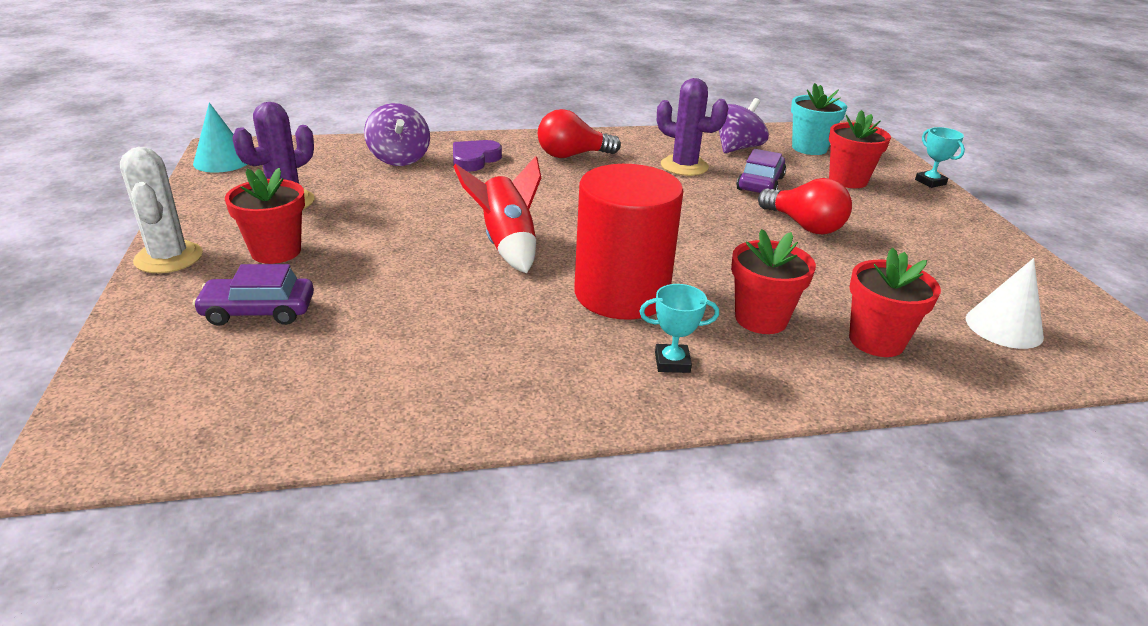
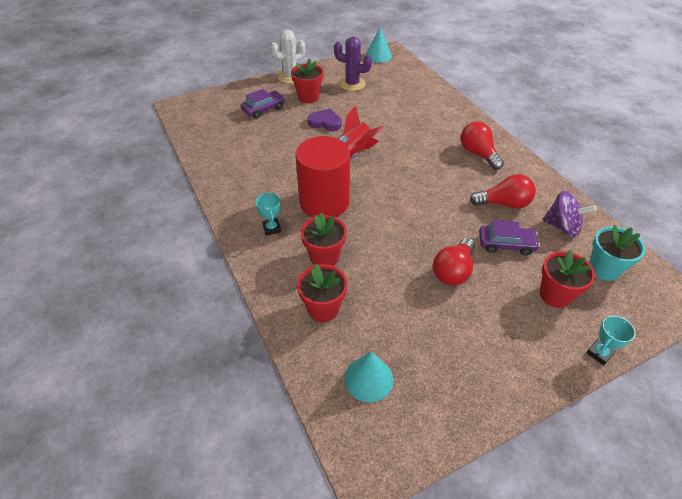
camera: 75 degrees right, 15 degrees up
purple car [193,264,314,326] -> purple car turned 75 degrees clockwise [241,89,285,119]
purple spinning top [364,103,430,166] -> none
purple heart [453,140,502,171] -> purple heart moved to [307,108,342,131]
purple cactus [657,78,728,176] -> red light bulb [470,174,536,209]
white cone [966,258,1044,349] -> turquoise cone [344,352,393,402]

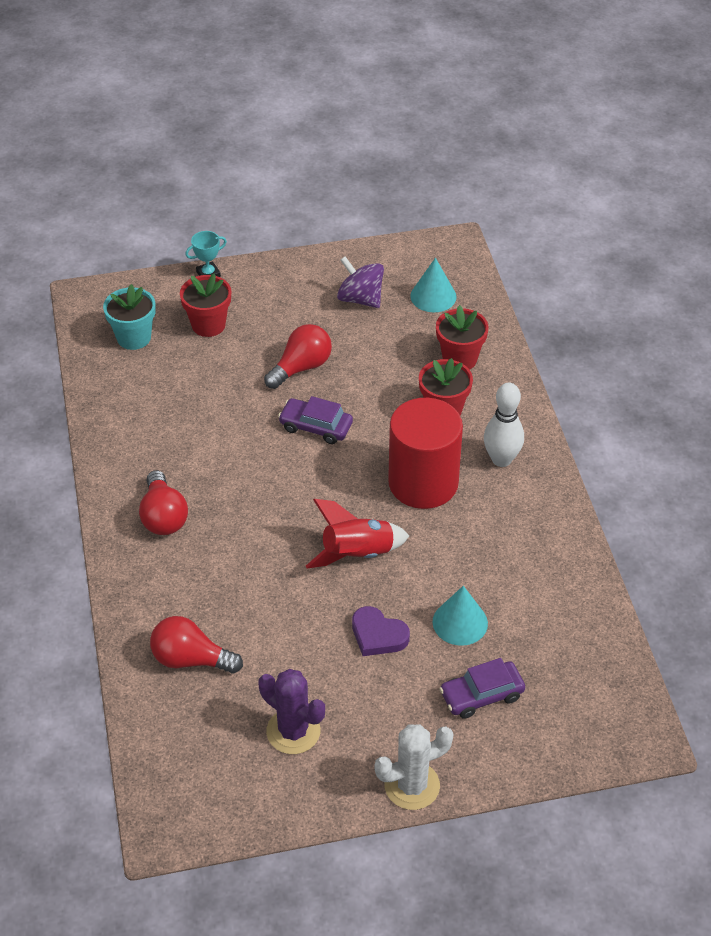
camera: 165 degrees left, 0 degrees up
turquoise trophy [255,192,281,236] -> white bowling pin [484,383,524,467]
red flower pot [291,59,324,103] -> none
turquoise cone [365,27,392,63] -> turquoise cone moved to [433,586,488,646]
red light bulb [470,174,536,209] -> red light bulb moved to [150,616,243,673]
purple car [479,220,540,256] -> purple car moved to [278,396,353,444]
purple spinning top [543,191,597,237] -> purple spinning top moved to [337,256,384,308]

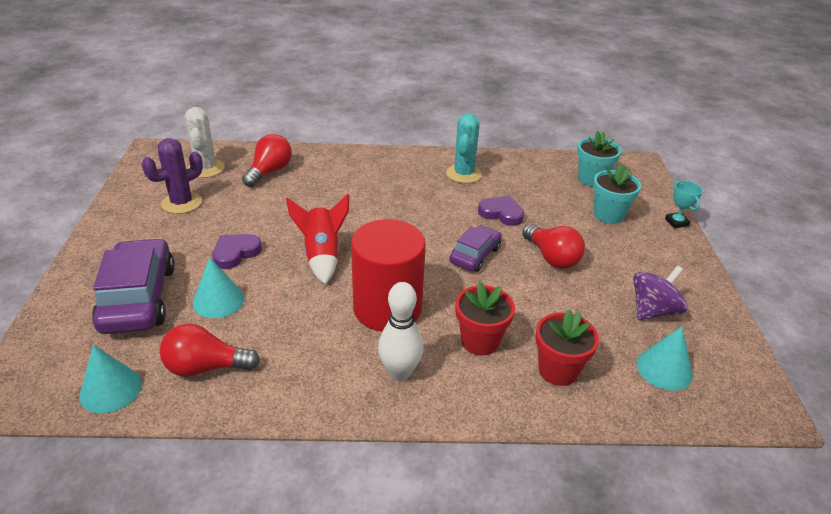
camera: 100 degrees right, 10 degrees down
red light bulb [139,470,188,535] -> red light bulb moved to [160,324,260,377]
red flower pot [180,274,231,337] -> turquoise flower pot [593,164,641,224]
white cactus [375,724,454,810] -> white cactus moved to [185,107,225,178]
purple car [439,658,525,719] -> purple car [92,238,175,334], size x1.73
none -> turquoise cone [79,345,142,413]
none -> turquoise cactus [446,113,482,183]
none -> purple heart [478,196,524,226]

